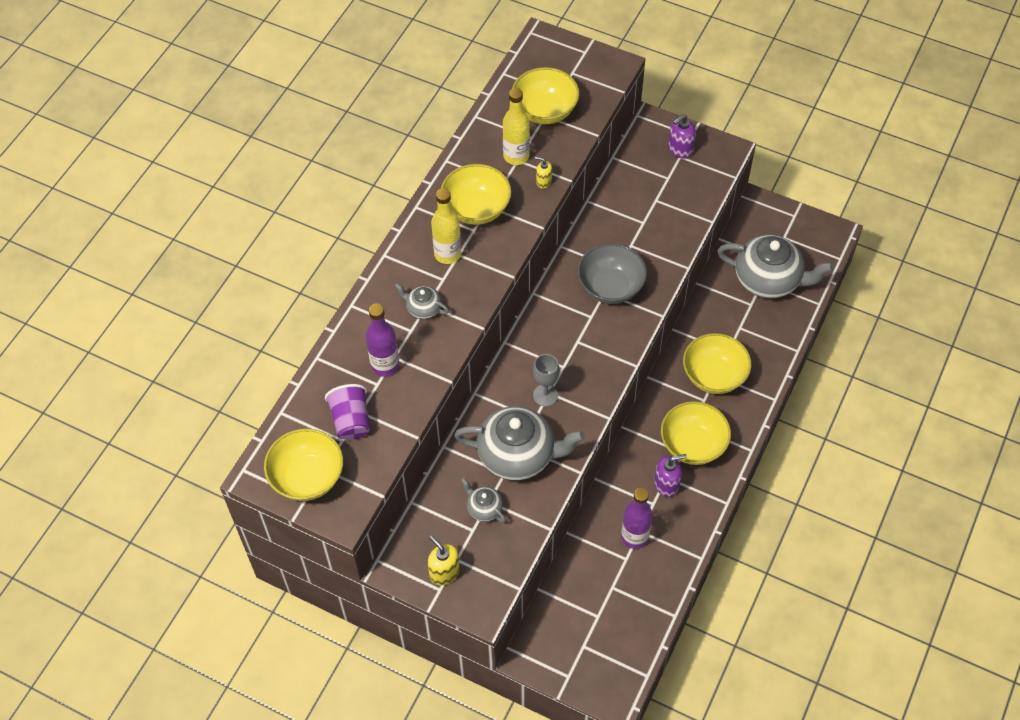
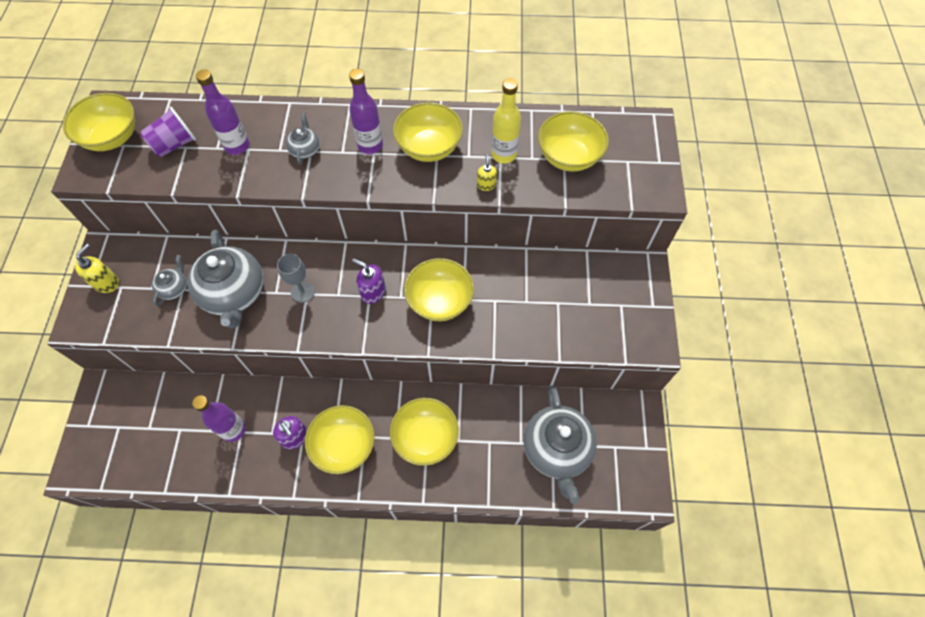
camera: 65 degrees right, 5 degrees up
yellow bottle [431,188,461,264] -> purple bottle [349,69,383,154]
grey bowl [577,243,647,304] -> yellow bowl [404,258,474,321]
purple soap dispenser [668,114,696,158] -> purple soap dispenser moved to [352,258,386,304]

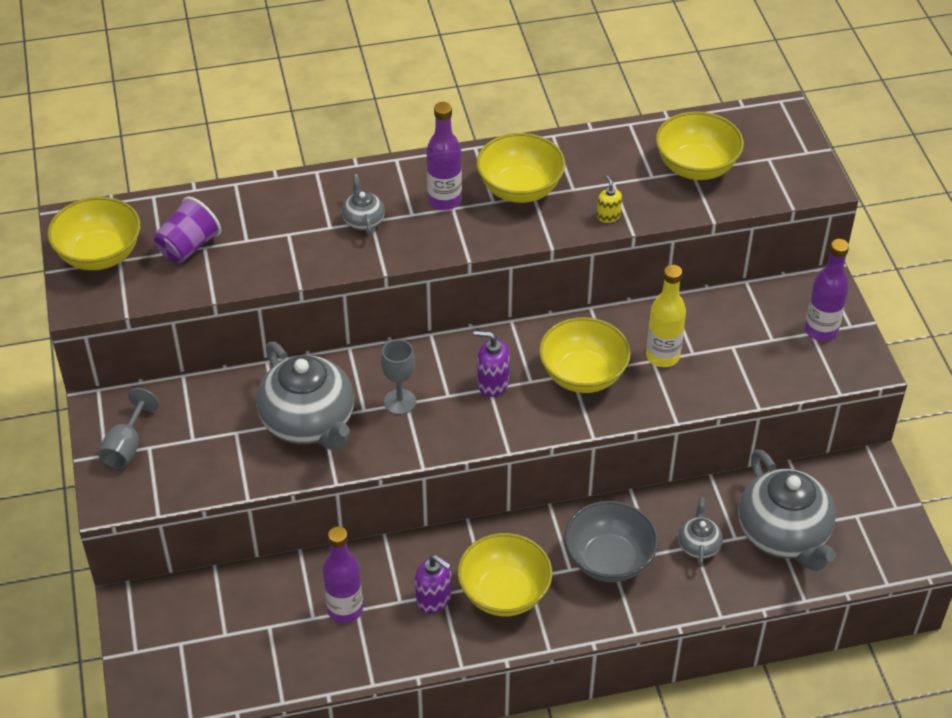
camera: 15 degrees left, 15 degrees down
yellow soap dispenser [75,244,119,293] -> grey goblet [98,388,159,469]
grey teapot [152,255,187,306] -> grey teapot moved to [678,497,723,567]
purple bottle [196,69,250,155] -> purple bottle moved to [805,239,849,341]
yellow bowl [390,398,459,466] -> grey bowl [564,501,658,582]
yellow bottle [491,78,521,163] -> yellow bottle moved to [646,265,686,367]

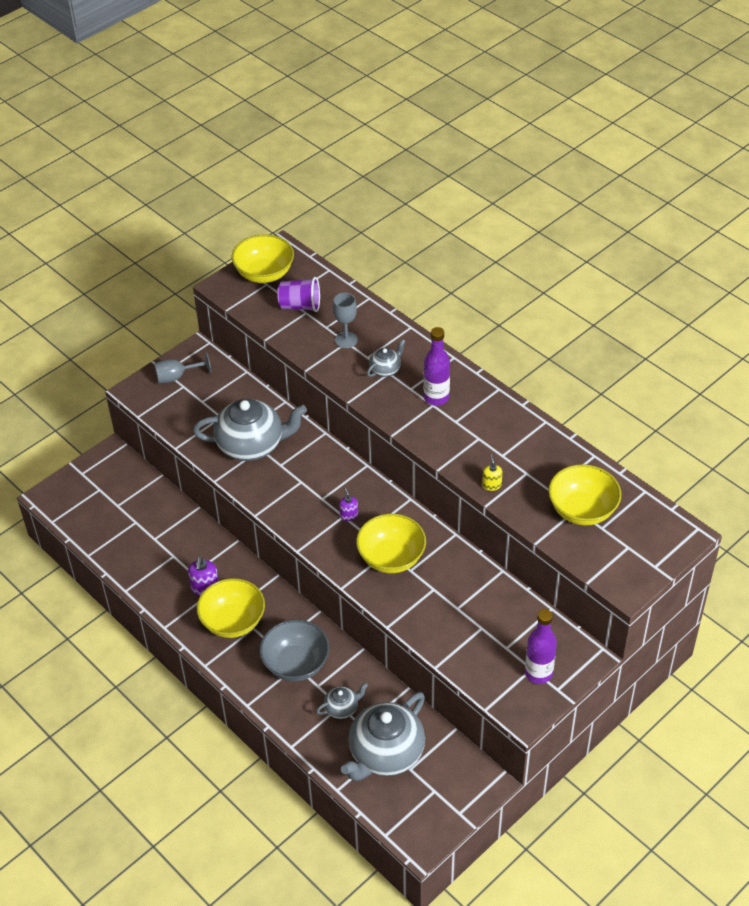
camera: 60 degrees right, 0 degrees up
grey teapot [256,341,354,451] -> grey teapot turned 120 degrees counterclockwise [193,399,307,461]
purple bottle [323,527,363,623] -> none
grey goblet [381,339,416,415] -> grey goblet moved to [333,293,358,348]
purple soap dispenser [473,331,510,397] -> purple soap dispenser [339,487,358,521], size x0.64
yellow bowl [476,133,565,203] -> none
yellow soap dispenser [597,175,622,223] -> yellow soap dispenser turned 45 degrees counterclockwise [482,454,502,491]
yellow bottle [646,265,686,367] -> none

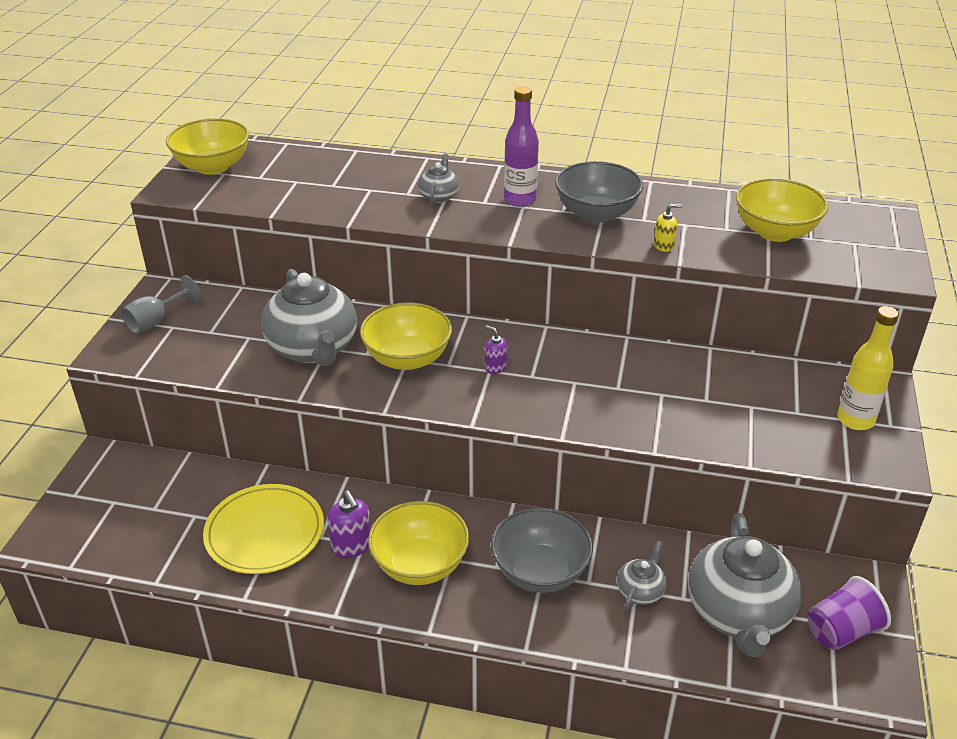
camera: 35 degrees left, 10 degrees down
grey teapot [193,399,307,461] -> grey teapot turned 105 degrees clockwise [261,269,357,366]
purple cup [277,277,320,312] -> purple cup moved to [808,576,891,650]
grey goblet [333,293,358,348] -> none
yellow bowl [356,514,426,573] -> yellow bowl moved to [360,303,452,370]
yellow soap dispenser [482,454,502,491] -> yellow soap dispenser turned 120 degrees clockwise [654,204,682,252]
purple bottle [525,609,557,684] -> yellow bottle [837,306,899,430]
none -> yellow plate [203,484,324,574]
none -> grey bowl [555,161,643,223]

